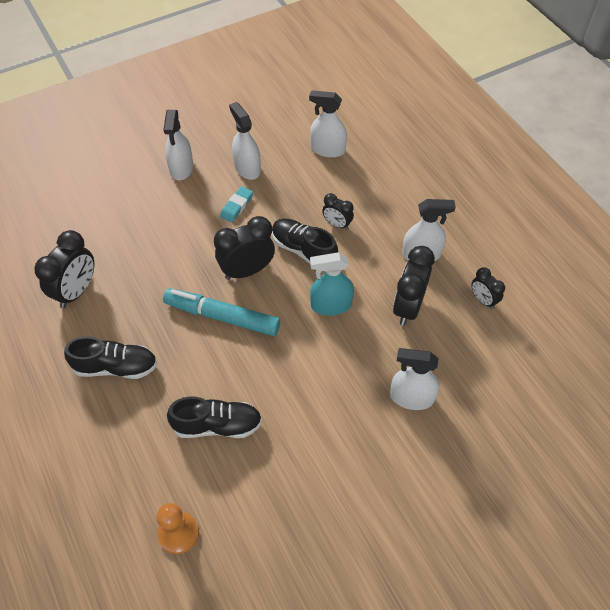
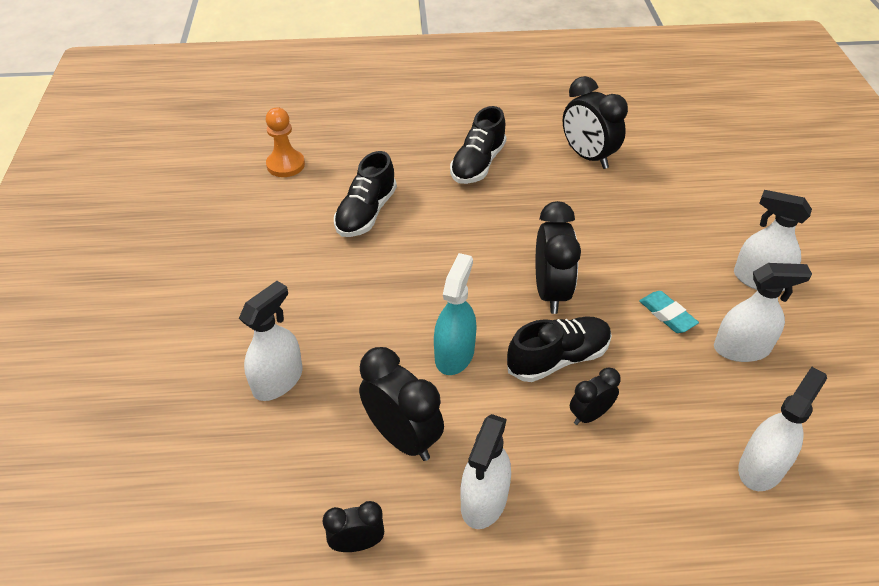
camera: 115 degrees right, 10 degrees down
turquoise marker [163,288,280,336] -> none

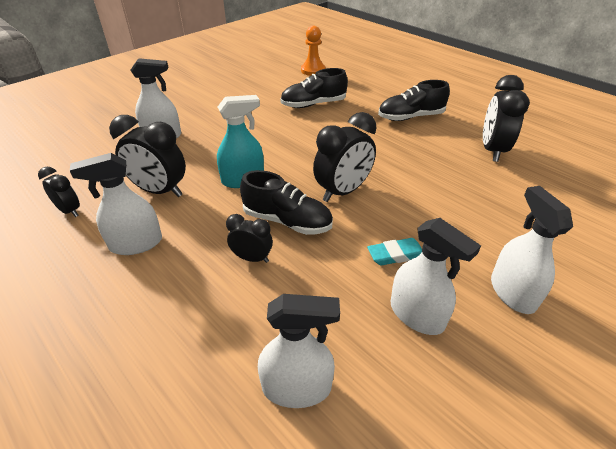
camera: 50 degrees right, 5 degrees down
black clock [359,347,444,461] -> black clock turned 105 degrees clockwise [109,115,186,197]
turquoise eraser [639,291,699,333] -> turquoise eraser turned 60 degrees clockwise [367,238,422,266]

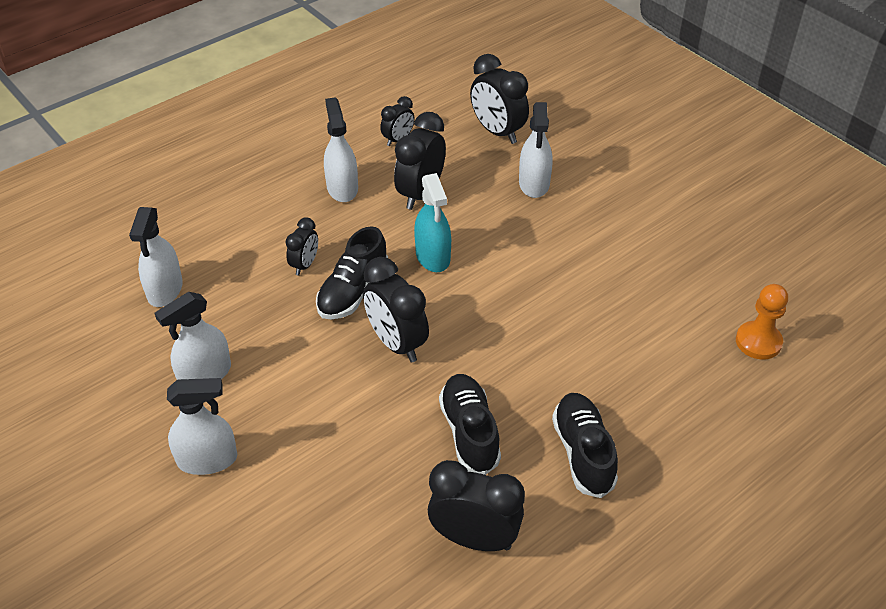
camera: 95 degrees right, 5 degrees up
black shoe [280,68,348,108] -> black shoe moved to [439,374,501,475]
turquoise eraser [367,238,422,266] -> none
none -> black clock [470,54,529,144]

